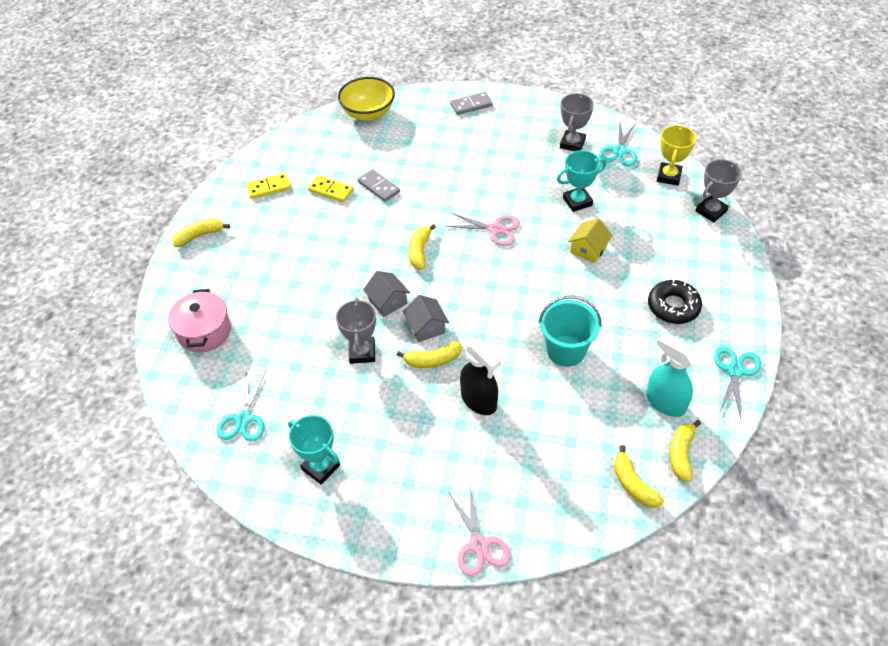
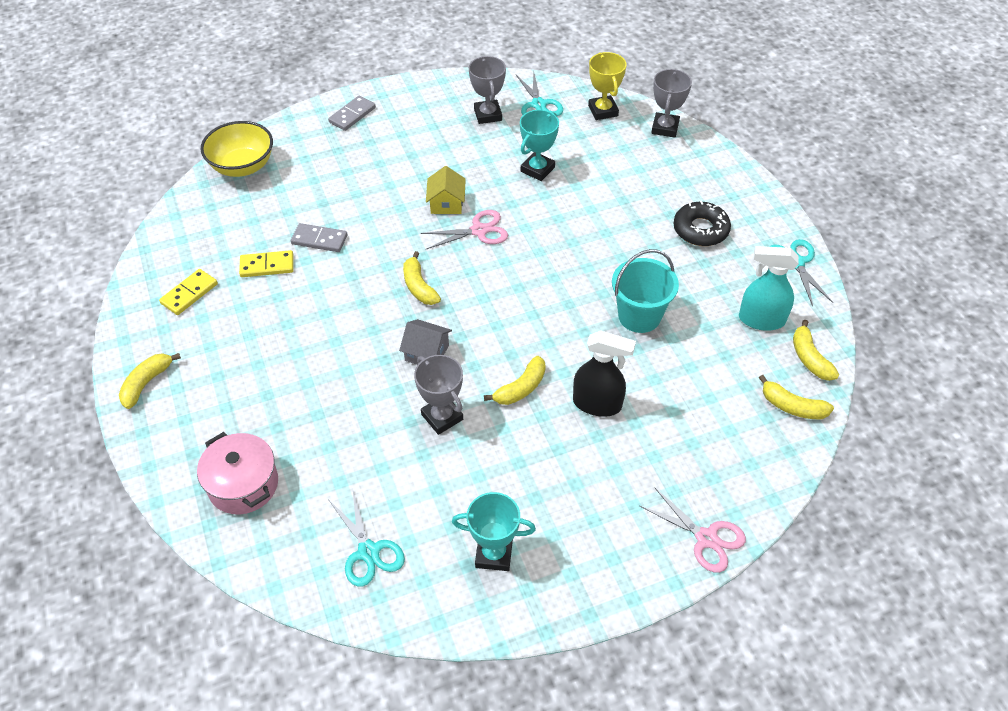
camera: 35 degrees left, 0 degrees up
grey house [403,295,449,342] -> none
yellow house [568,218,613,263] -> yellow house moved to [426,166,466,214]

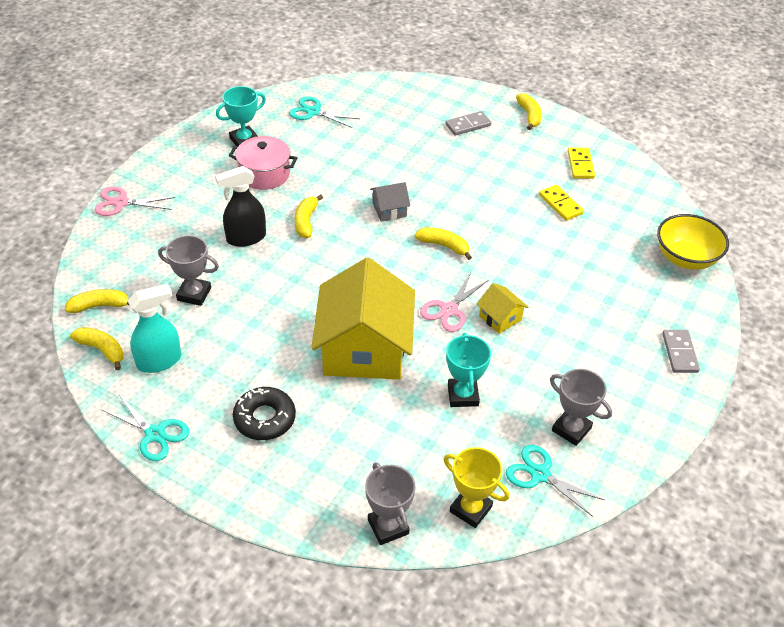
camera: 140 degrees right, 5 degrees down
pink pot [197,432,278,514] -> pink pot moved to [229,136,298,190]
yellow domino [239,250,294,277] -> yellow domino turned 75 degrees counterclockwise [539,185,584,221]
grey domino [291,223,347,252] -> grey domino moved to [445,111,491,136]
grey trophy [414,355,463,435] -> grey trophy moved to [158,235,219,306]
turquoise bucket [612,249,679,333] -> none
none -> yellow house [311,258,415,380]

